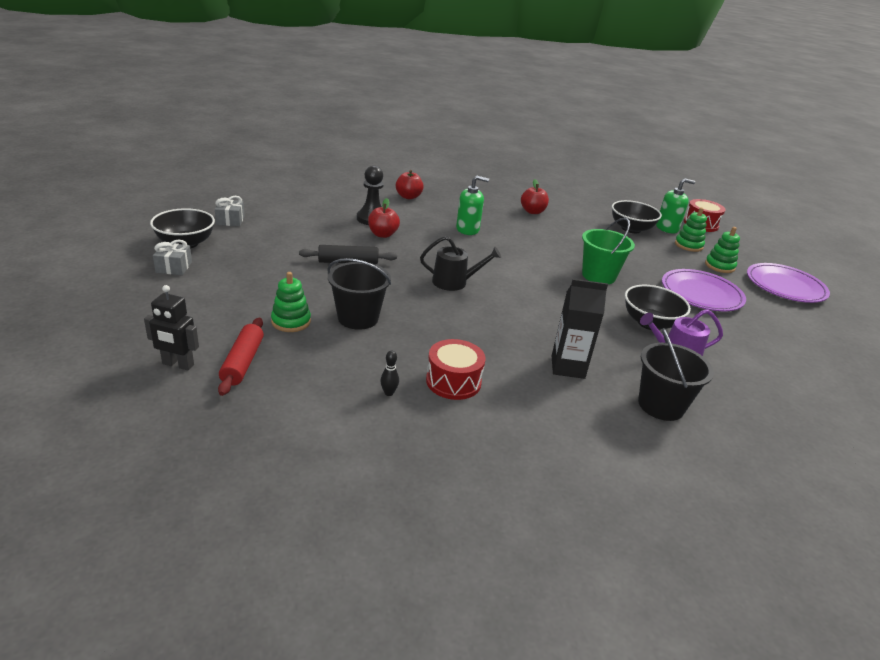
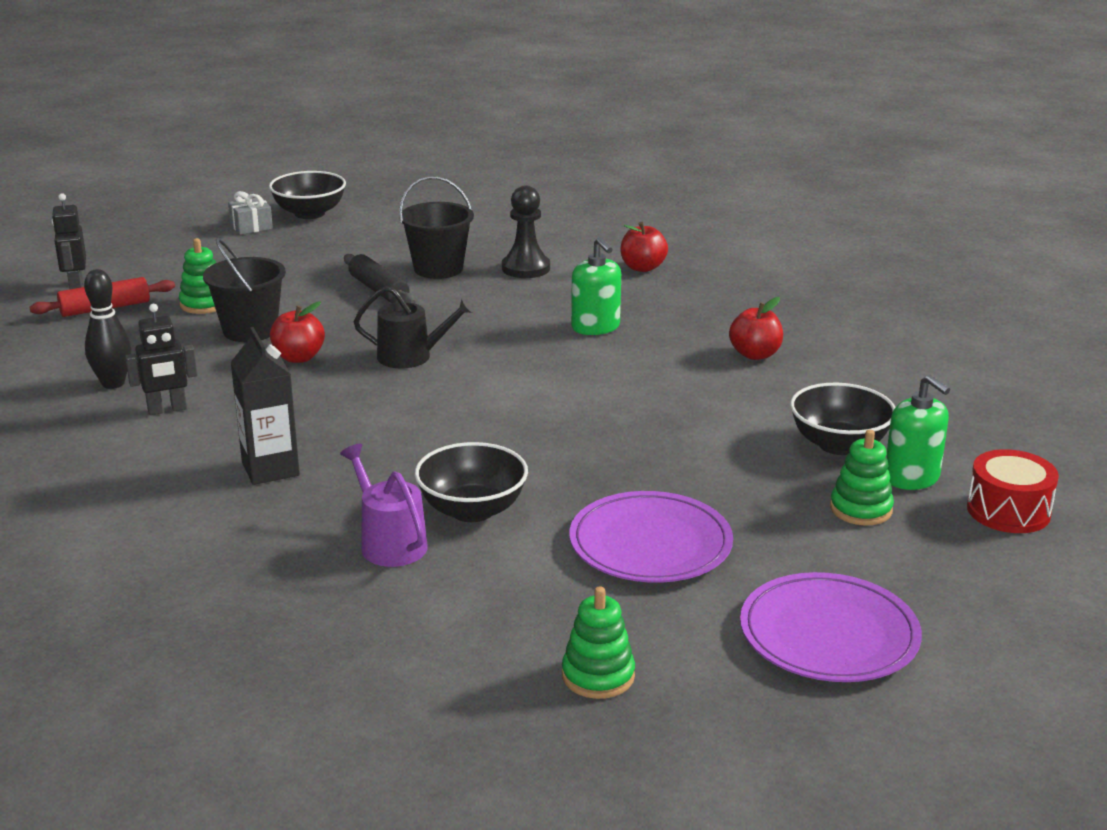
camera: 65 degrees right, 5 degrees down
grey gift [215,196,244,226] -> none
red apple [368,198,400,238] -> red apple moved to [270,302,325,363]
black bowling pin [380,350,399,396] -> black bowling pin [84,269,131,389], size x1.96
black watering can [420,236,501,291] -> black watering can turned 60 degrees counterclockwise [354,286,475,368]
red drum [426,339,486,400] -> black robot [125,304,197,415]
green bucket [582,218,635,284] -> none
black bucket [638,328,714,421] -> black bucket moved to [399,176,474,279]
green stacking toy [705,227,740,273] -> green stacking toy moved to [562,586,635,699]

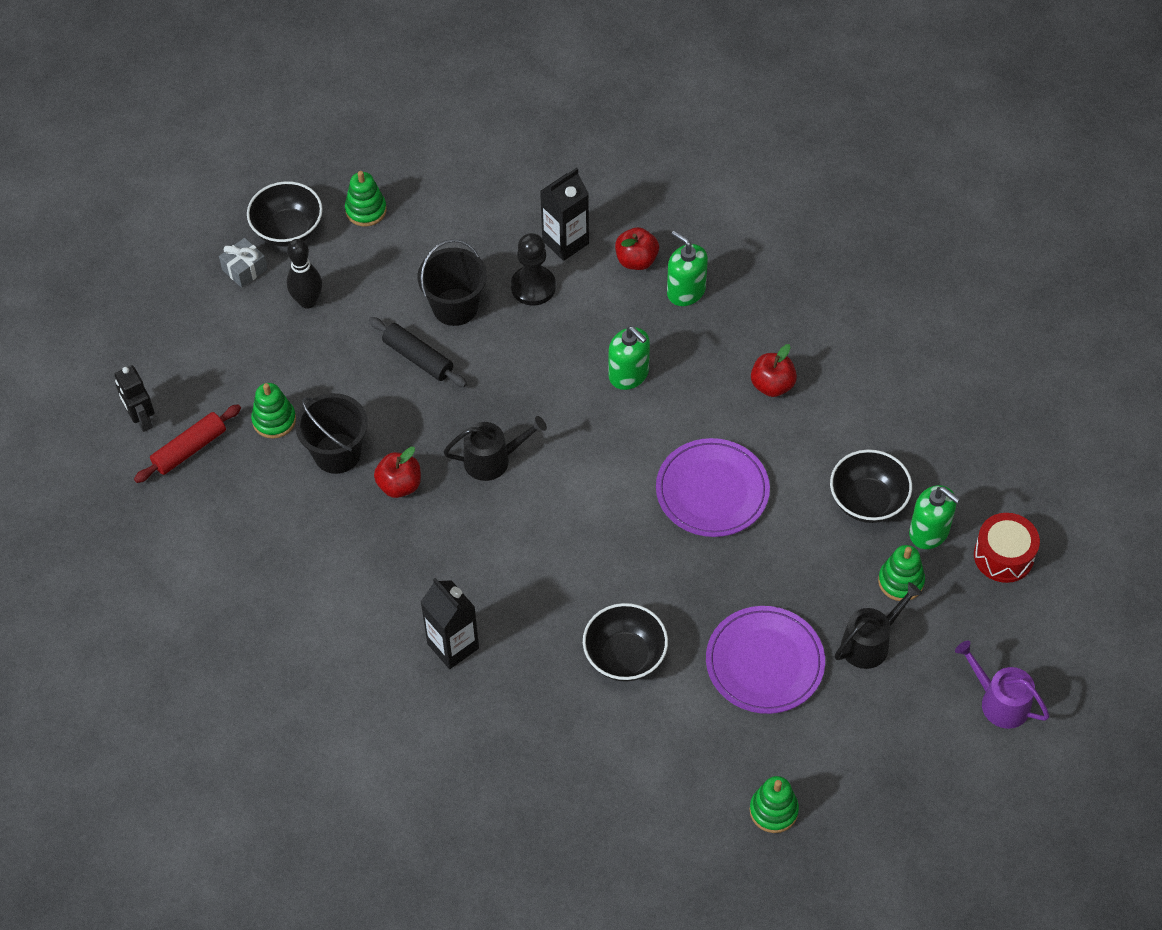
camera: 15 degrees left, 30 degrees up
black bowling pin [84,269,131,389] -> black bowling pin moved to [287,239,322,309]
black robot [125,304,197,415] -> none
purple watering can [340,444,428,567] -> purple watering can moved to [955,641,1050,729]
purple plate [740,572,922,682] -> purple plate moved to [656,438,770,537]
none -> green stacking toy [345,171,387,226]
none -> black carton [540,168,589,261]
none -> green soap dispenser [667,230,708,306]
none -> black watering can [835,582,922,669]

